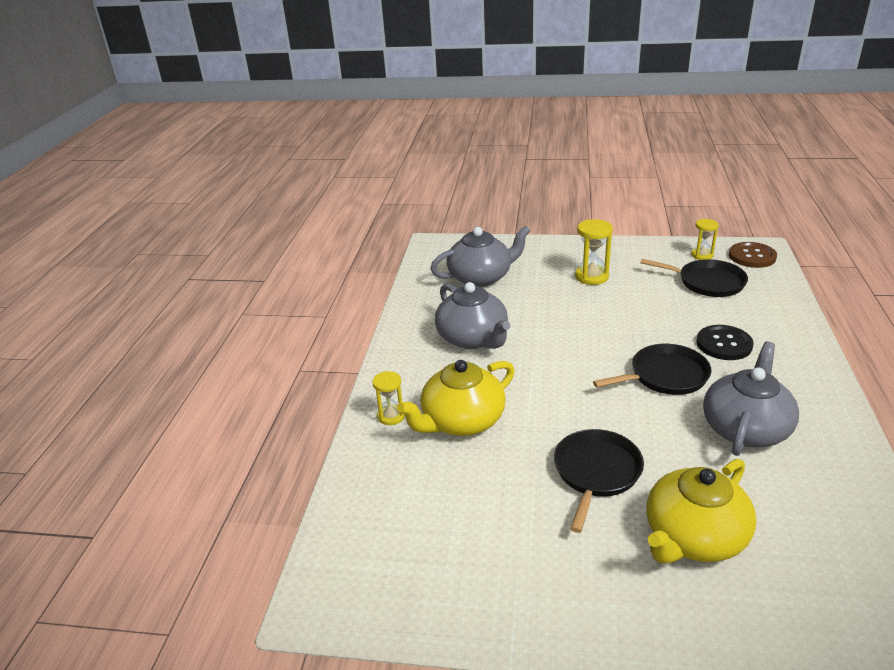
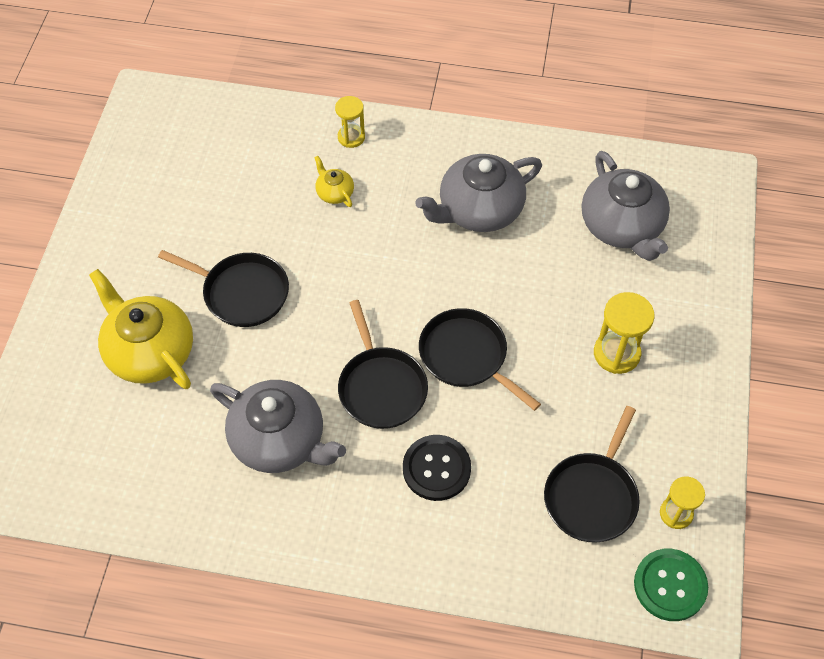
camera: 90 degrees right, 25 degrees up
yellow teapot [397,360,515,436] -> yellow teapot [314,156,354,207], size x0.46
brown button [729,242,777,268] -> green button [634,549,708,621]
none -> black pan [419,308,541,411]

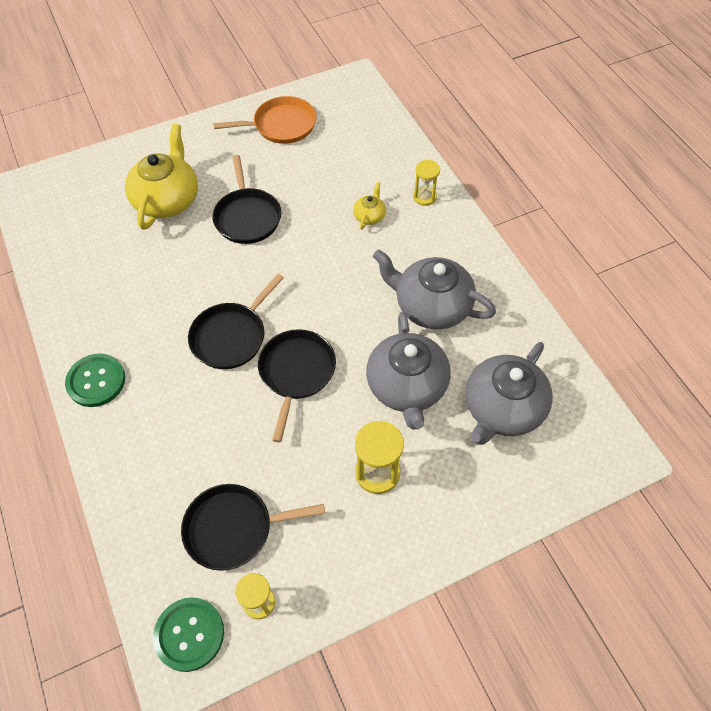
camera: 55 degrees right, 0 degrees up
grey teapot [210,380,346,473] -> grey teapot moved to [366,312,451,430]
black button [403,435,471,501] -> none
none -> green button [65,353,125,407]
none -> orange pan [213,96,316,144]

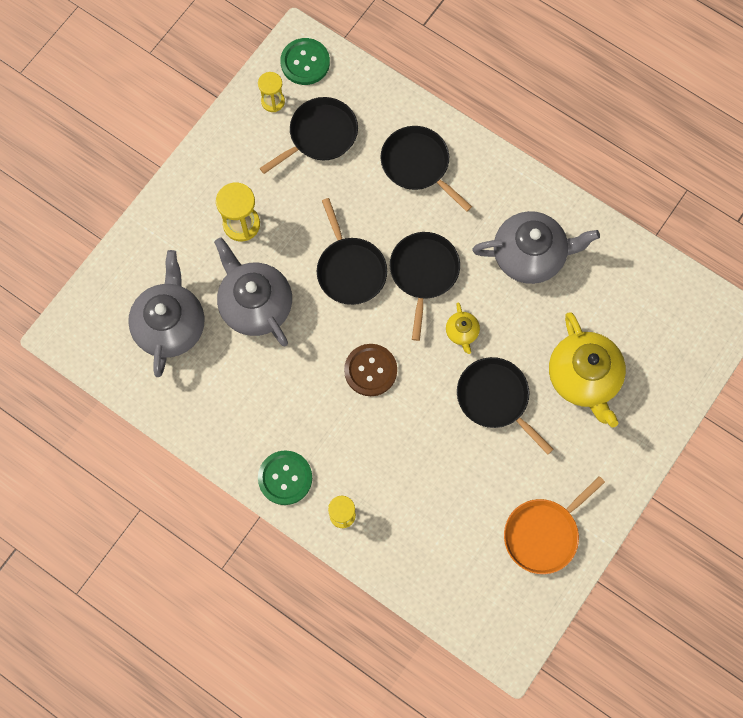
camera: 150 degrees right, 15 degrees up
green button [65,353,125,407] -> green button moved to [258,450,312,505]
yellow teapot [353,182,386,229] -> yellow teapot moved to [446,302,480,354]
grey teapot [373,249,496,330] -> grey teapot moved to [472,211,600,284]
none -> brown button [344,344,397,396]
none -> black pan [381,126,472,212]

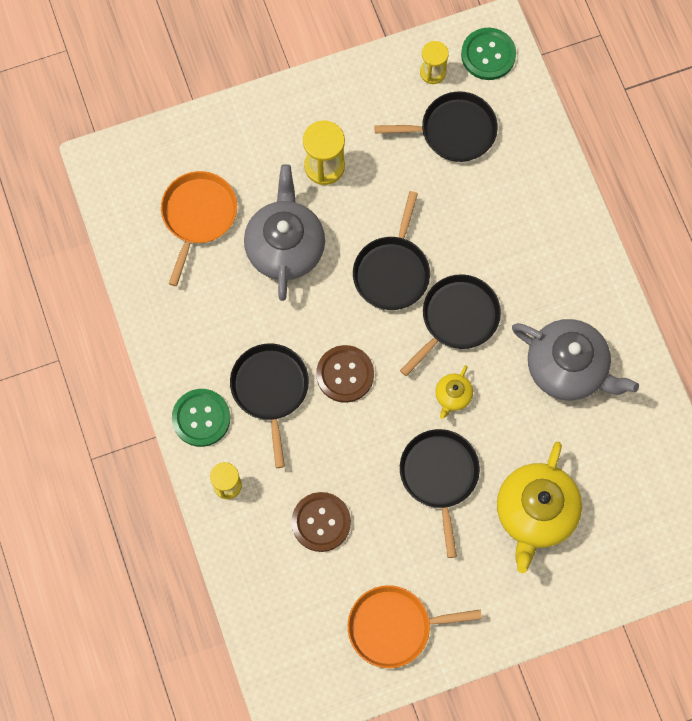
camera: 35 degrees right, 0 degrees up
grey teapot [128,250,204,377] -> orange pan [161,171,237,286]
black pan [381,126,472,212] -> black pan moved to [230,343,309,468]
none -> brown button [292,492,351,552]

